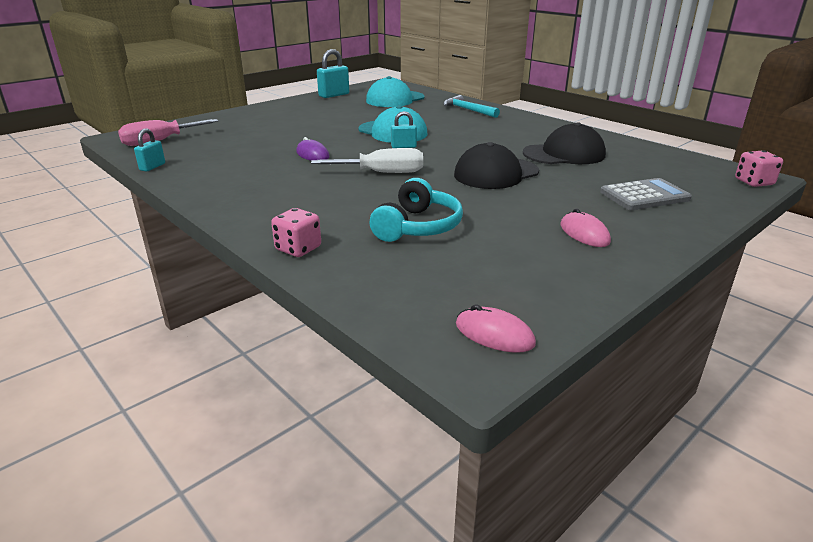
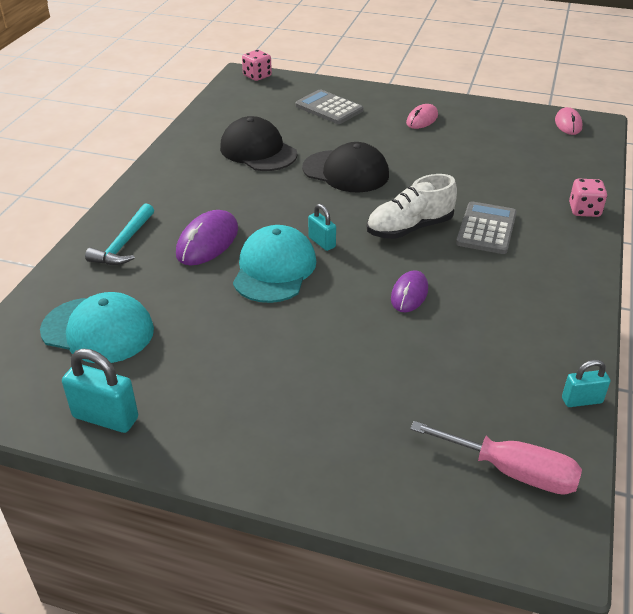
camera: 120 degrees left, 10 degrees up
white screwdriver [311,148,423,173] -> white shoe [367,174,457,239]
turquoise headphones [369,178,463,242] -> none
none -> purple mouse [176,210,238,265]
none -> grey calculator [456,201,517,254]

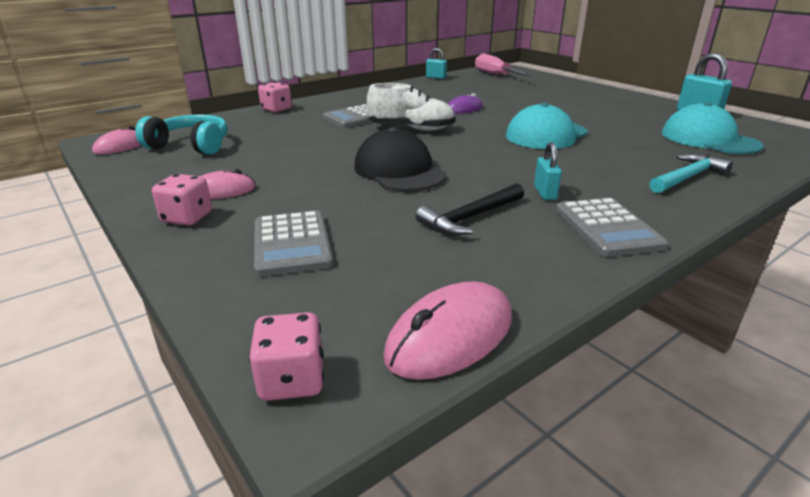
camera: 145 degrees left, 10 degrees down
purple mouse [176,210,238,265] -> none
black cap [220,116,297,171] -> black hammer [416,183,524,235]
turquoise padlock [308,204,336,251] -> turquoise padlock moved to [534,142,562,200]
none -> turquoise headphones [135,114,228,155]
none -> pink dice [152,174,212,226]
none -> pink mouse [383,281,512,380]
none -> grey calculator [556,198,668,257]

